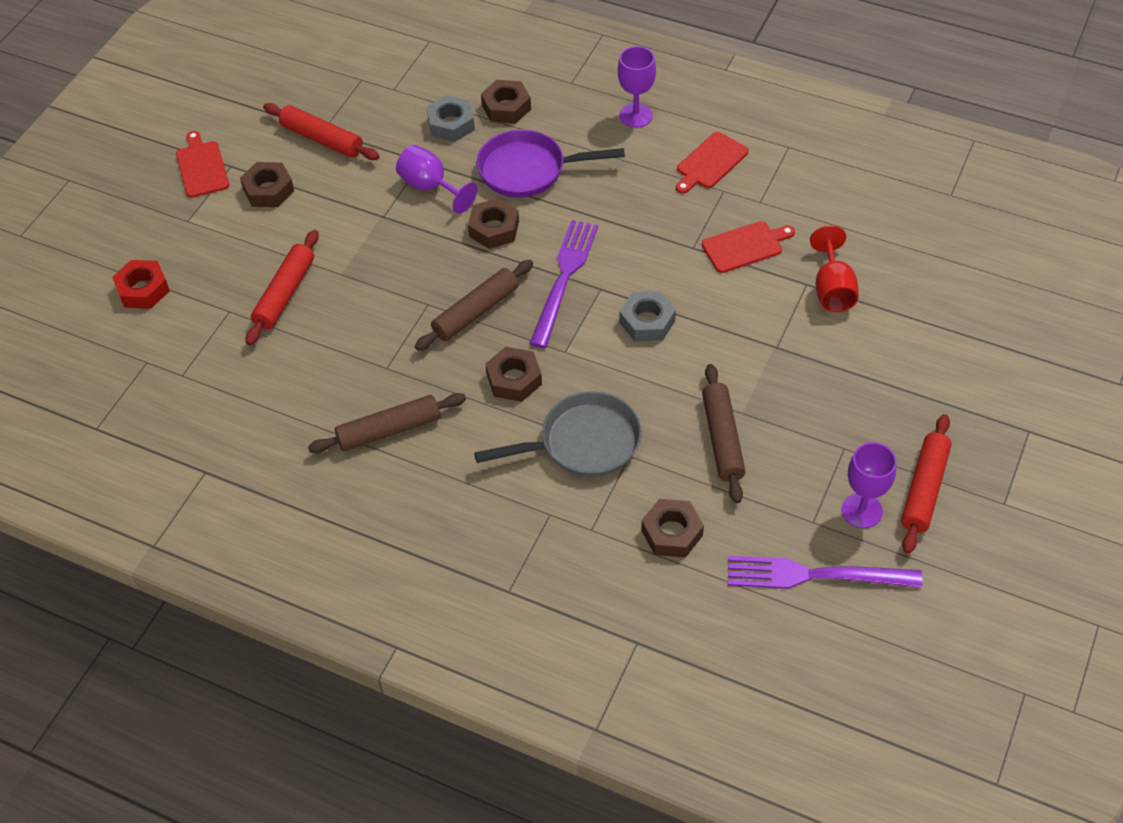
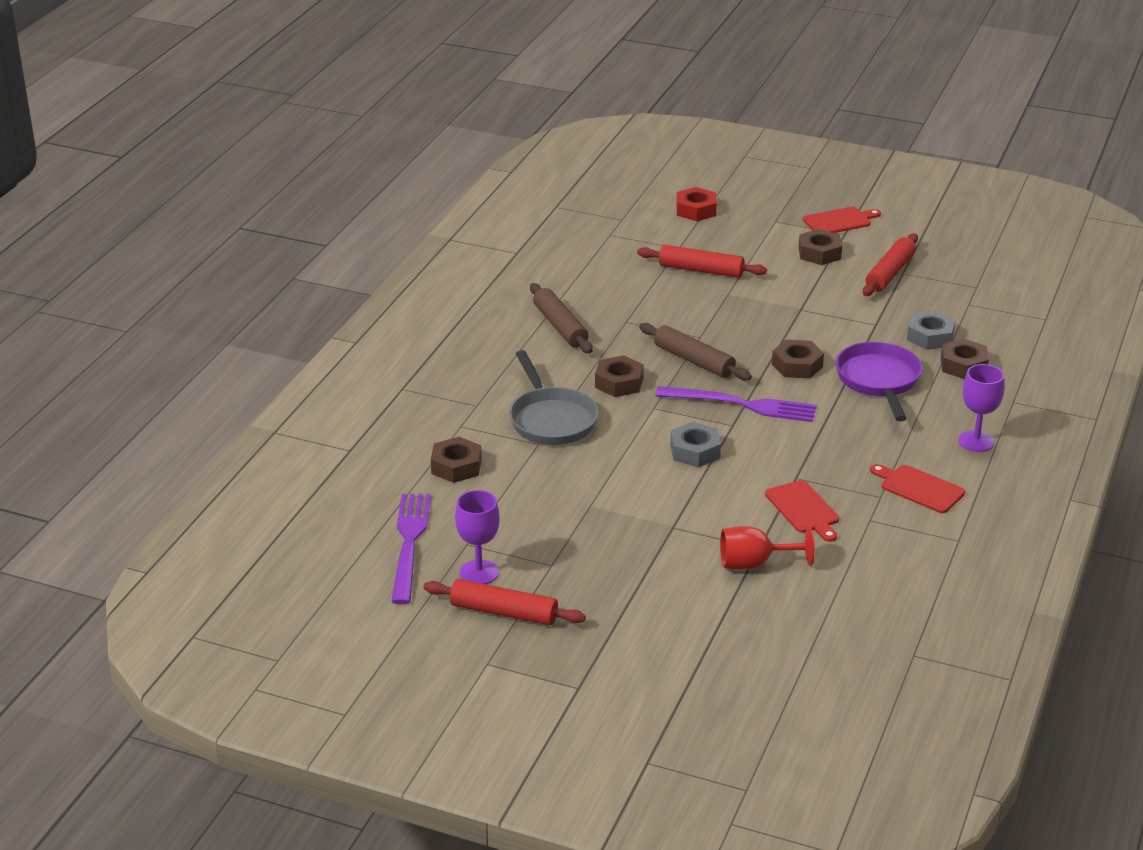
camera: 85 degrees right, 20 degrees down
purple goblet [396,145,478,214] -> none
brown rolling pin [702,364,746,503] -> none

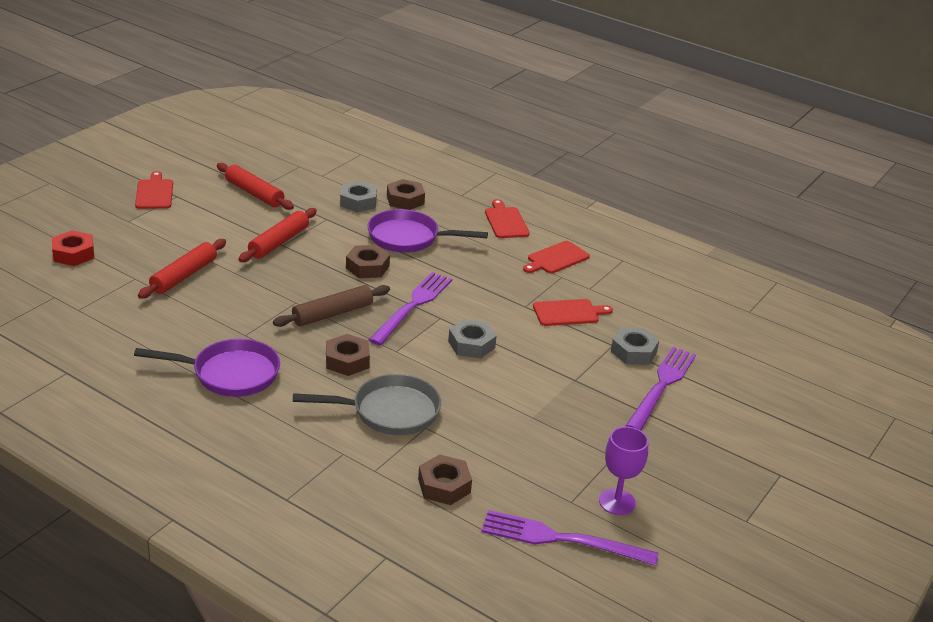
camera: 80 degrees left, 0 degrees up
red rolling pin [424,579,586,625] -> red rolling pin moved to [239,208,317,262]
brown rolling pin [530,283,593,353] -> purple pan [134,339,280,397]
red goblet [720,526,815,570] -> grey nut [611,328,659,365]
brown nut [798,229,842,265] -> none
purple goblet [958,364,1004,452] -> red cutting board [485,199,530,238]
none -> purple fork [626,347,696,430]

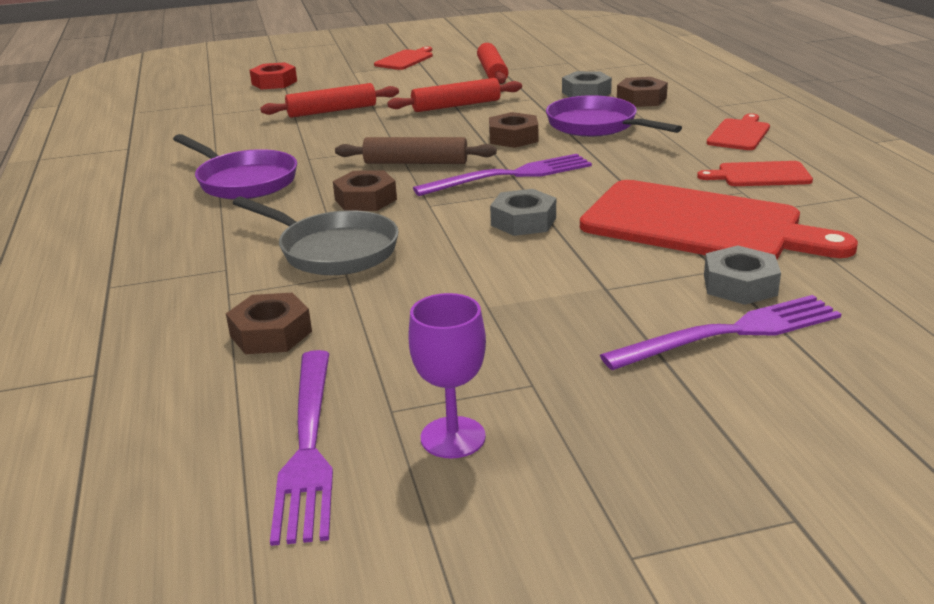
camera: 45 degrees right, 5 degrees down
purple fork [481,510,658,566] -> purple fork turned 150 degrees counterclockwise [270,350,333,546]
red cutting board [533,299,613,326] -> red cutting board [580,180,858,260], size x2.14

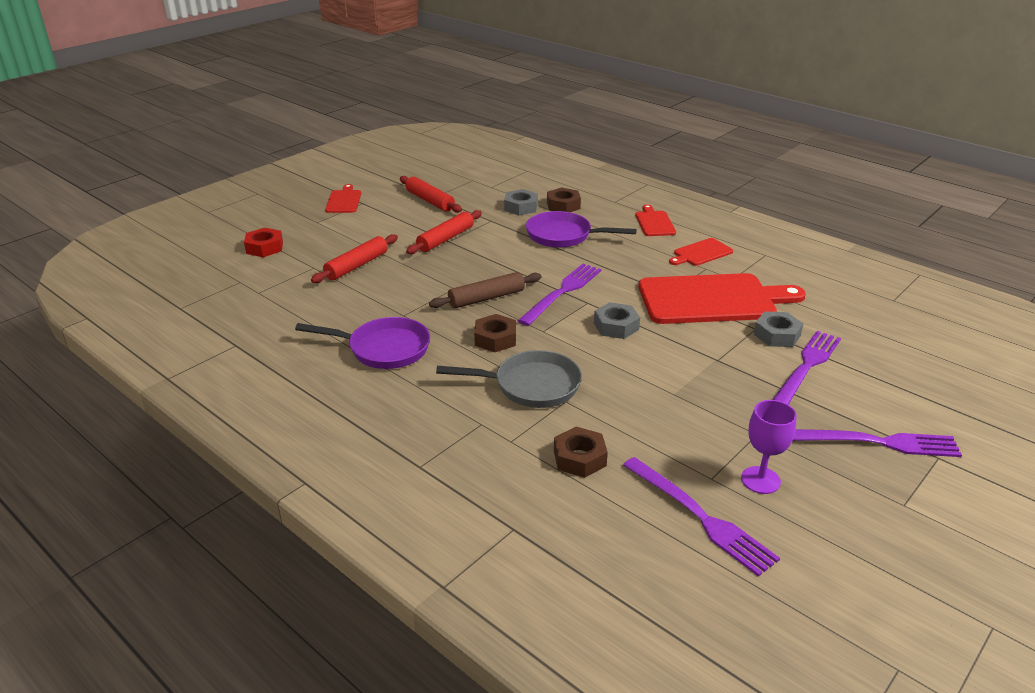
camera: 35 degrees left, 5 degrees up
brown nut [489,112,538,148] -> none
none -> purple fork [793,429,962,457]

